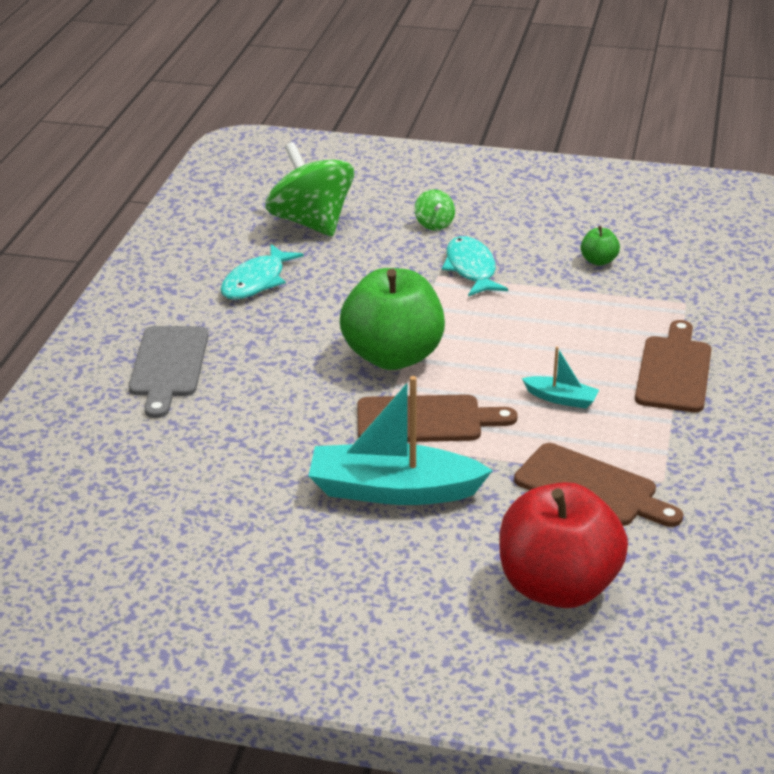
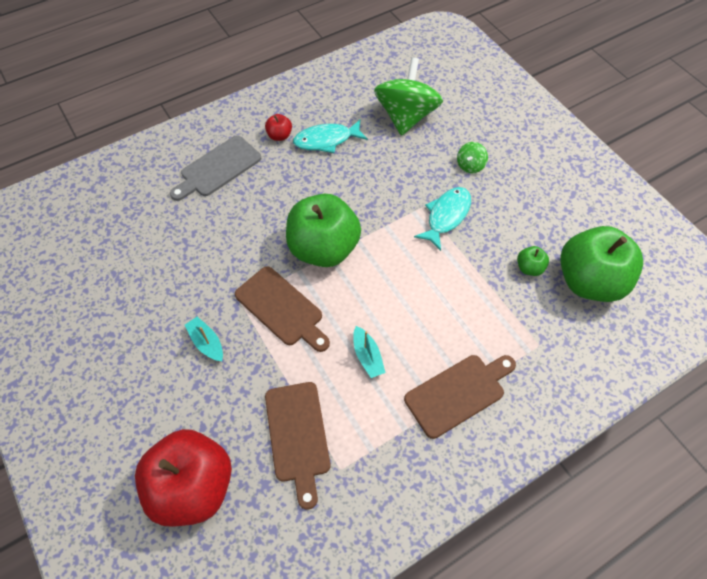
camera: 45 degrees right, 25 degrees up
turquoise boat [309,376,493,505] -> turquoise boat [185,316,223,361], size x0.47
none -> red apple [265,114,292,141]
none -> green apple [560,226,643,302]

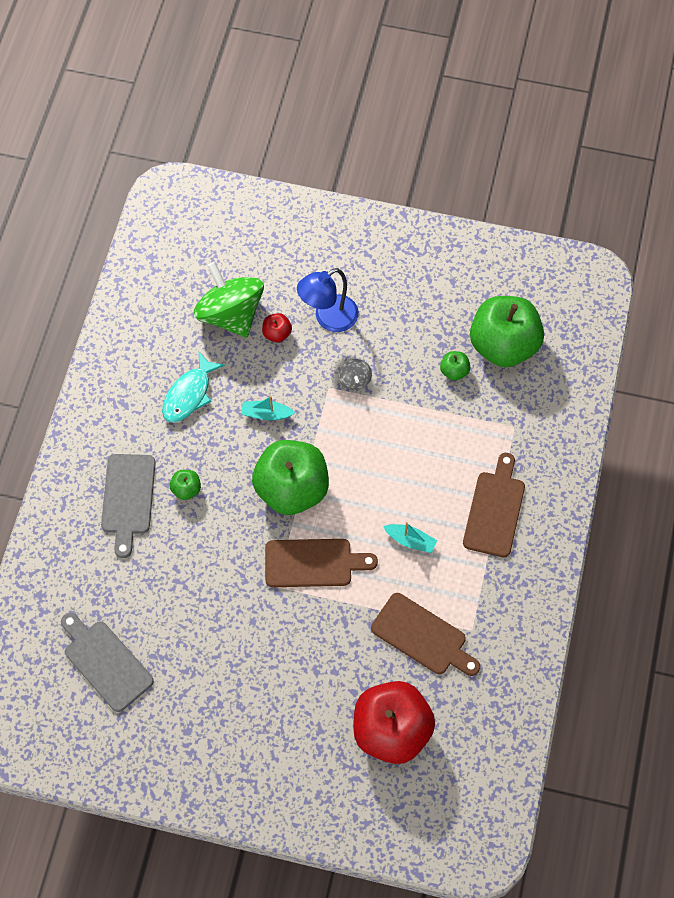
camera: 45 degrees left, 5 degrees up
turquoise boat [185,316,223,361] -> turquoise boat moved to [241,396,295,420]
red apple [265,114,292,141] -> red apple moved to [262,313,292,342]
turquoise fish [414,187,471,251] -> grey spinning top [338,359,372,390]
green spinning top [457,142,488,174] -> blue lamp [297,268,359,332]
none -> grey cutting board [61,613,154,712]
none -> green apple [170,470,201,500]

